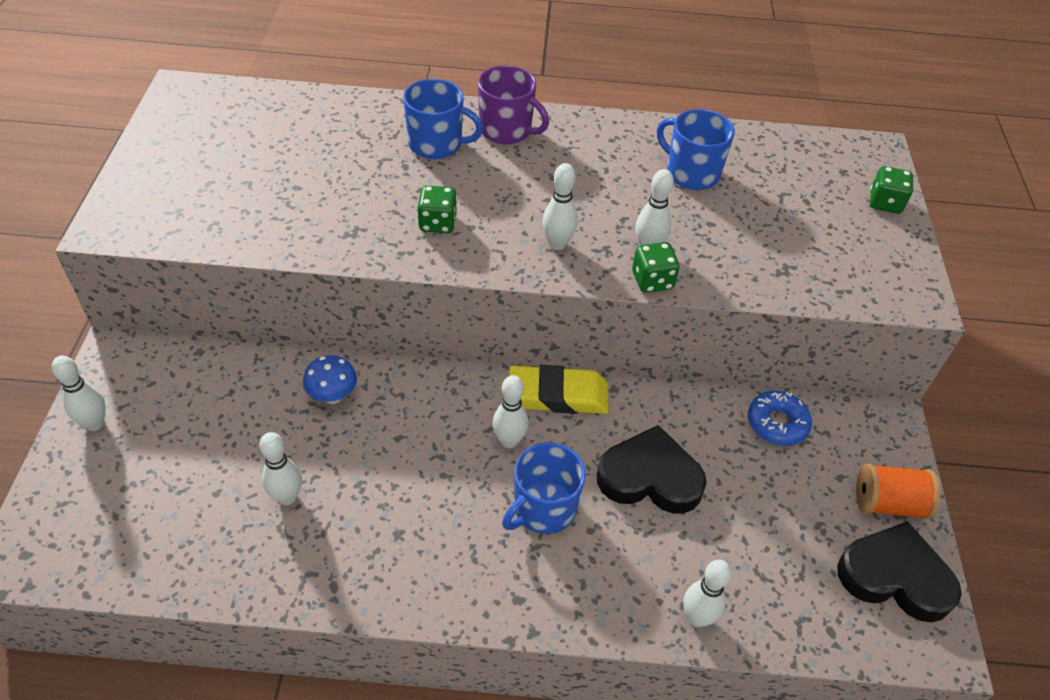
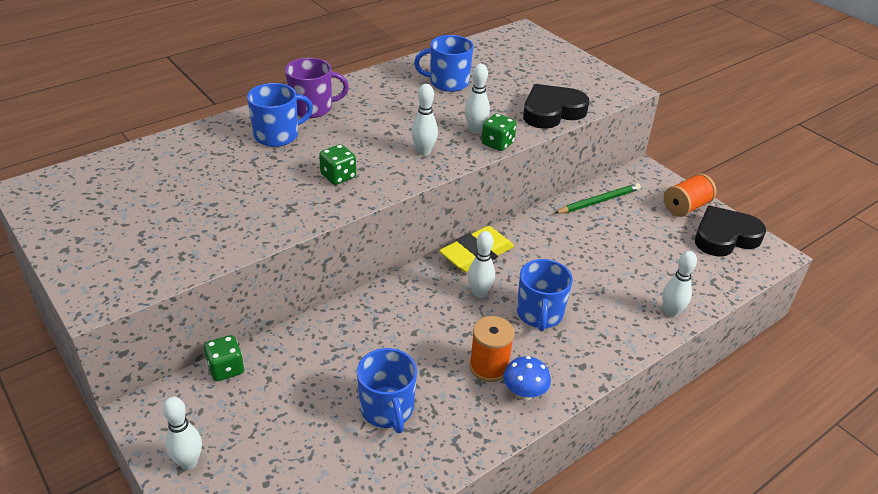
camera: 40 degrees left, 10 degrees down
white bowling pin [259,432,302,505] -> blue mug [357,348,417,433]
blue mushroom [303,355,357,404] -> blue mushroom moved to [503,356,551,401]
black heart [597,425,707,514] -> black heart moved to [523,84,589,129]
blue donut [748,391,812,446] -> green pencil [555,183,641,214]
green dice [870,166,914,214] -> green dice moved to [204,335,244,381]
none -> orange spool [469,316,515,382]

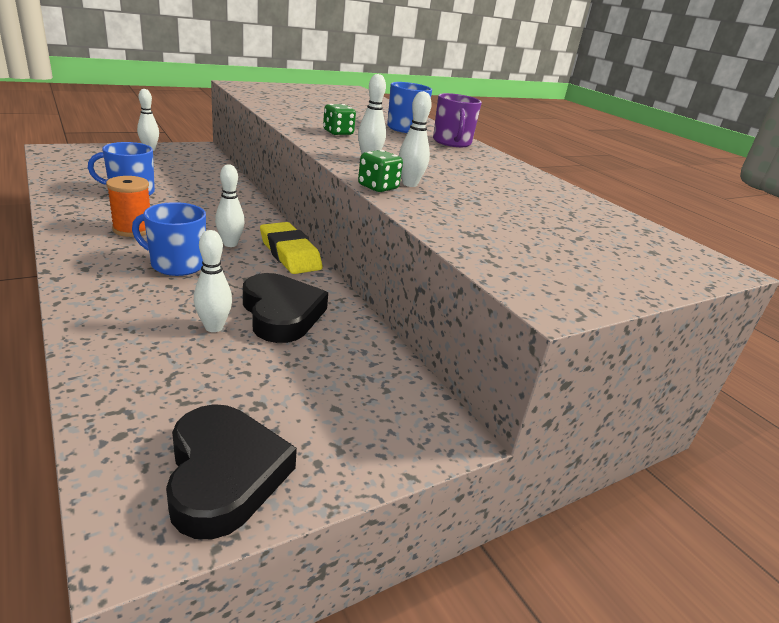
camera: 95 degrees right, 10 degrees down
green dice [204,335,244,381] -> none
blue mug [414,35,474,92] -> none
blue mushroom [503,356,551,401] -> none
black heart [523,84,589,129] -> black heart moved to [243,273,328,343]
green pencil [555,183,641,214] -> none
white bowling pin [662,251,697,318] -> white bowling pin moved to [194,230,232,332]
orange spool [664,173,717,217] -> none

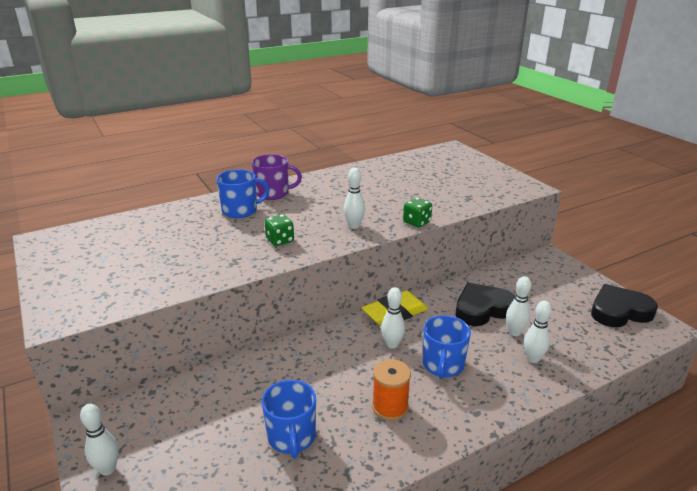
camera: 85 degrees left, 0 degrees up
white bowling pin [399,91,432,187] -> white bowling pin moved to [524,301,552,363]

